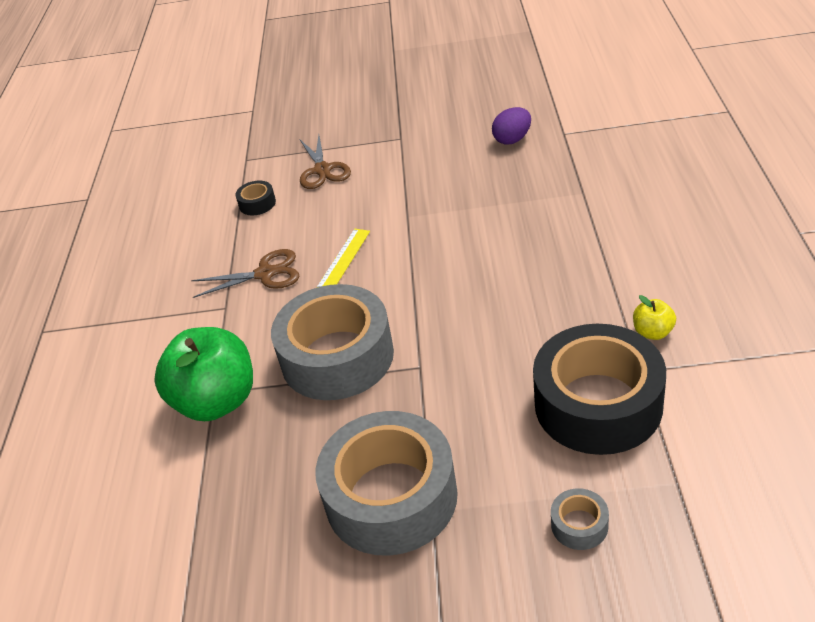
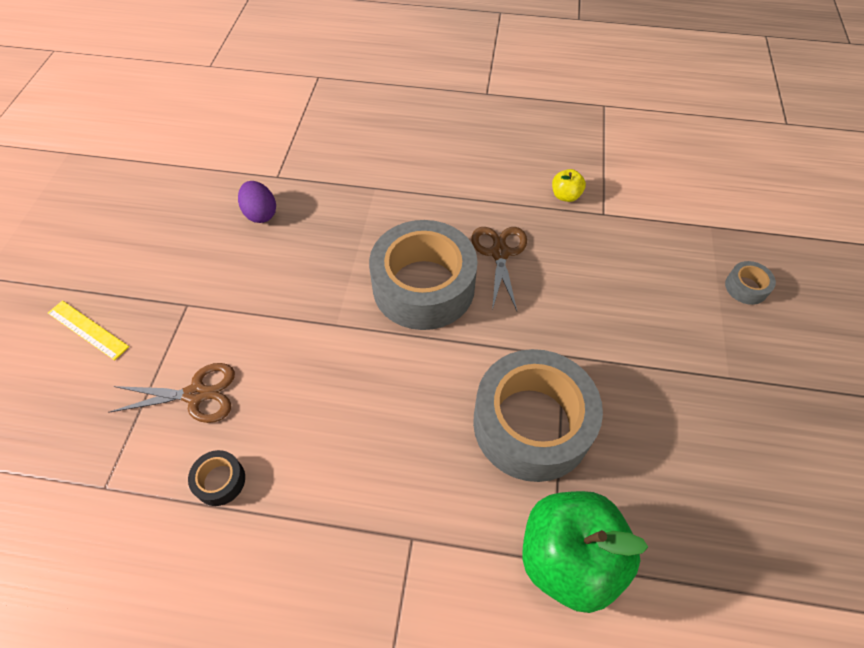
camera: 85 degrees left, 15 degrees up
brown scissors [191,249,299,298] -> brown scissors moved to [472,227,527,311]
yellow ruler [316,229,370,288] -> yellow ruler moved to [48,300,129,361]
grey tape [316,411,458,556] -> grey tape moved to [369,220,478,330]
black tape [533,324,666,455] -> none

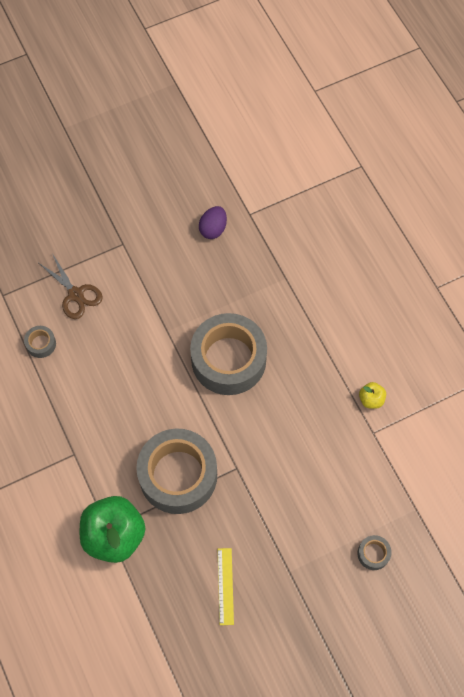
camera: 55 degrees right, 10 degrees up
yellow ruler [48,300,129,361] -> yellow ruler moved to [218,548,234,625]
black tape [188,450,245,506] -> grey tape [24,326,56,358]
brown scissors [472,227,527,311] -> none

